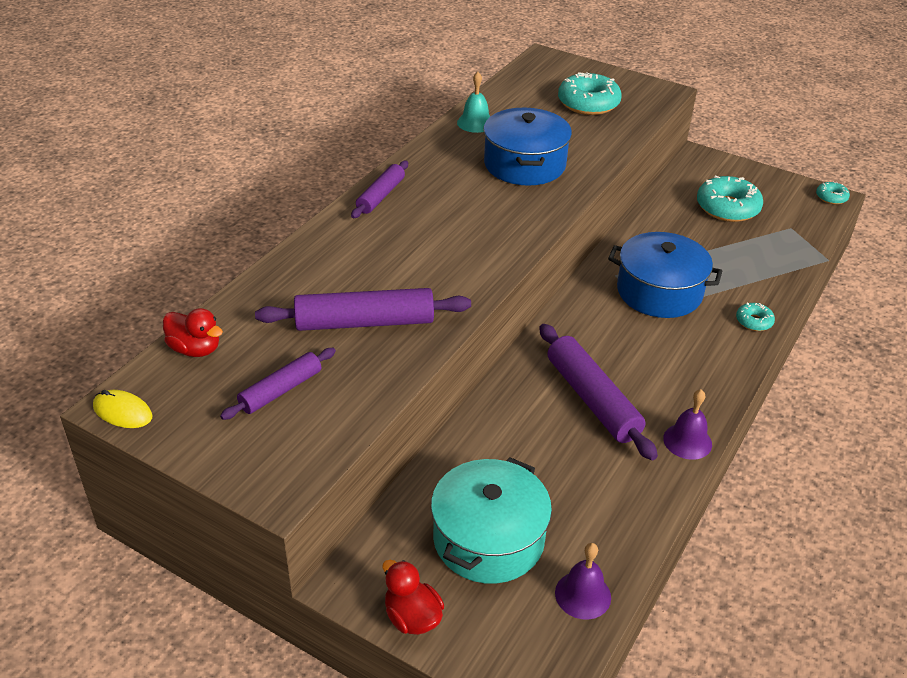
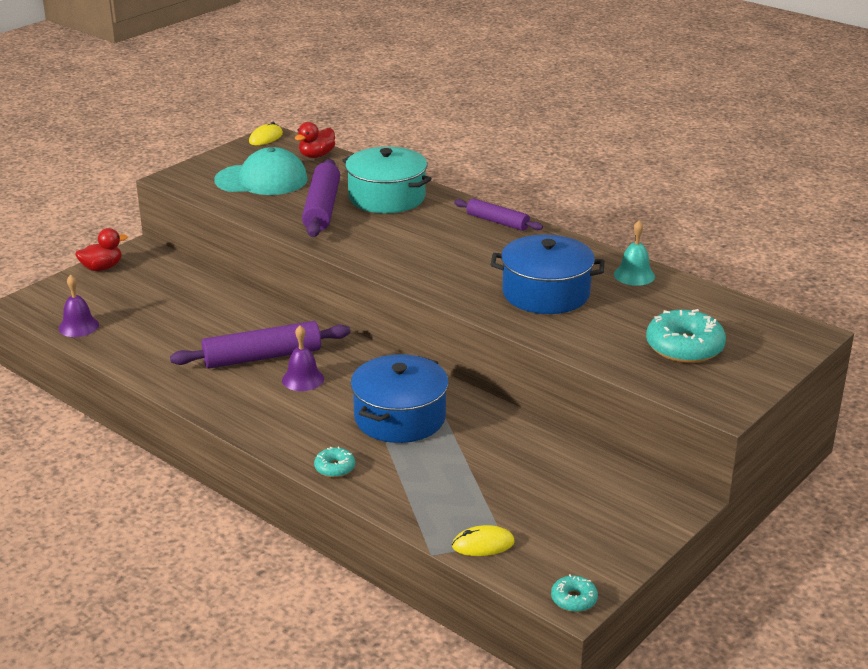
camera: 100 degrees right, 10 degrees down
purple rolling pin [220,348,336,420] -> turquoise cap [214,147,308,195]
turquoise pot [431,457,552,584] -> turquoise pot moved to [342,147,432,213]
purple bell [663,389,712,460] -> purple bell moved to [282,325,324,391]
turquoise donut [697,175,763,222] -> none
none -> yellow mouse [452,525,514,556]

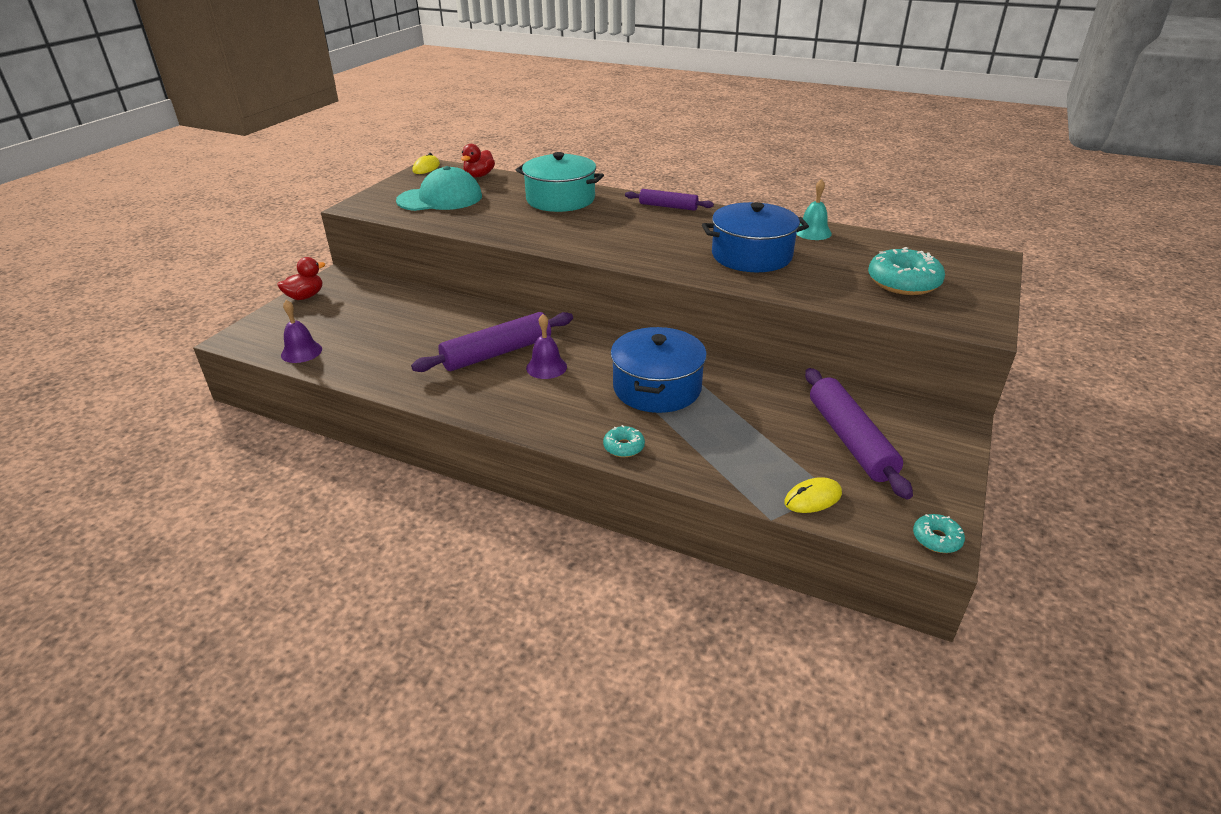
camera: 15 degrees left, 5 degrees up
purple rolling pin [302,159,340,237] -> purple rolling pin moved to [805,368,913,499]

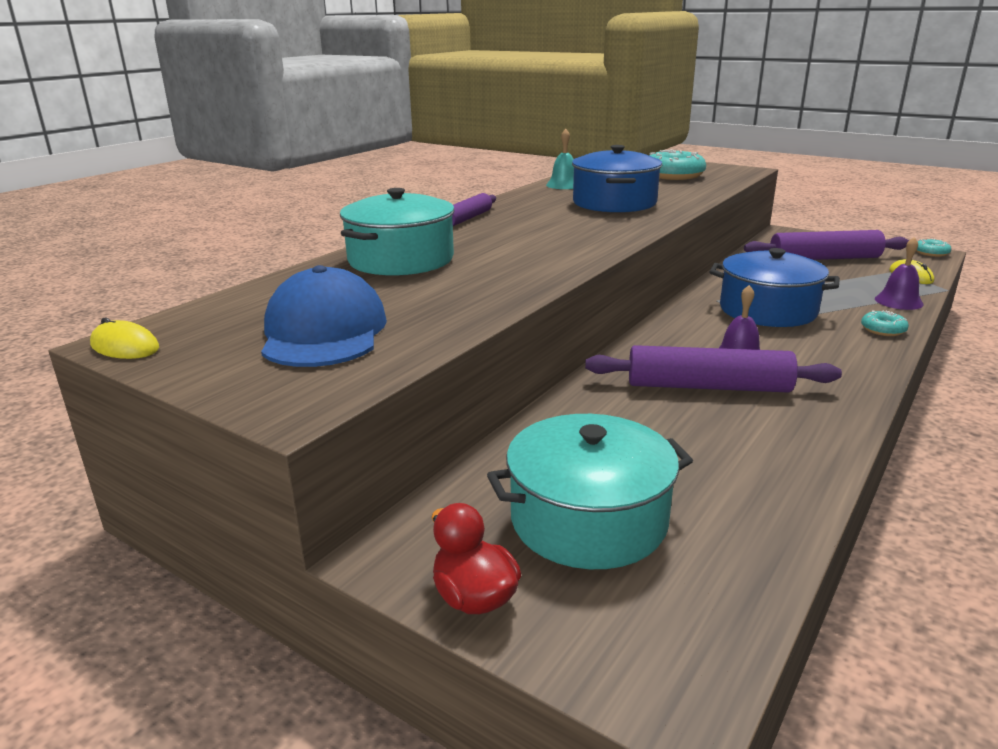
camera: 80 degrees left, 10 degrees down
purple bell [281,300,322,363] -> purple bell moved to [875,237,924,310]
turquoise cap [396,166,482,211] -> blue cap [261,265,387,367]
purple rolling pin [411,312,573,372] -> purple rolling pin turned 60 degrees counterclockwise [585,345,842,393]
red duck [461,144,495,177] -> none
none -> turquoise pot [487,414,693,569]

